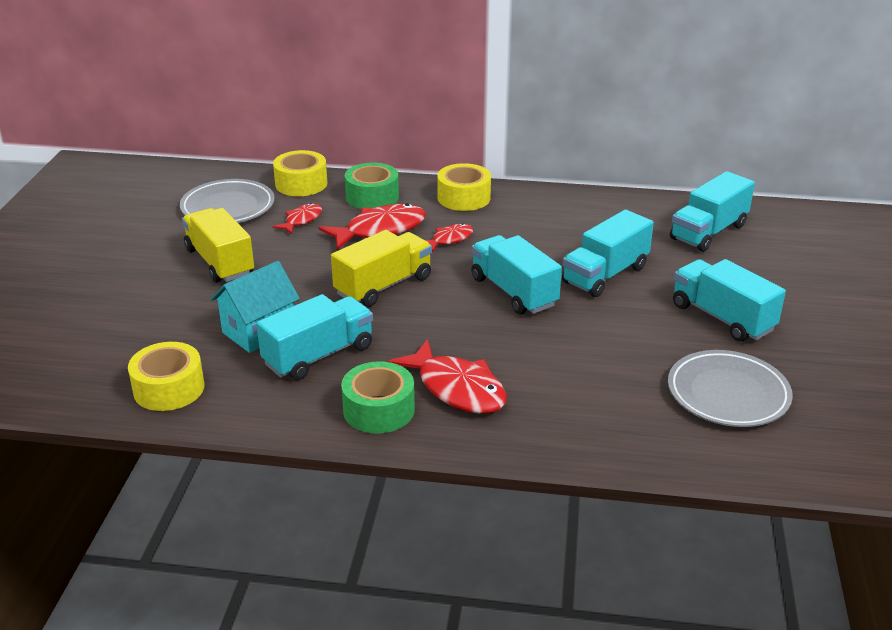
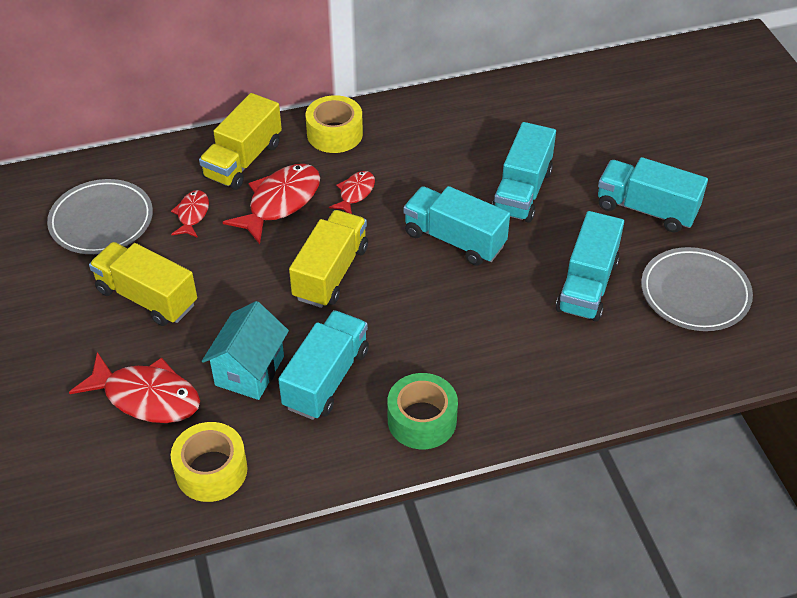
camera: 25 degrees left, 15 degrees up
yellow tape [273,150,328,196] -> none
green tape [345,163,399,209] -> yellow truck [199,93,282,190]
red fish [388,339,507,414] -> red fish moved to [69,352,200,423]
turquoise truck [670,171,755,252] -> turquoise truck moved to [556,211,624,322]

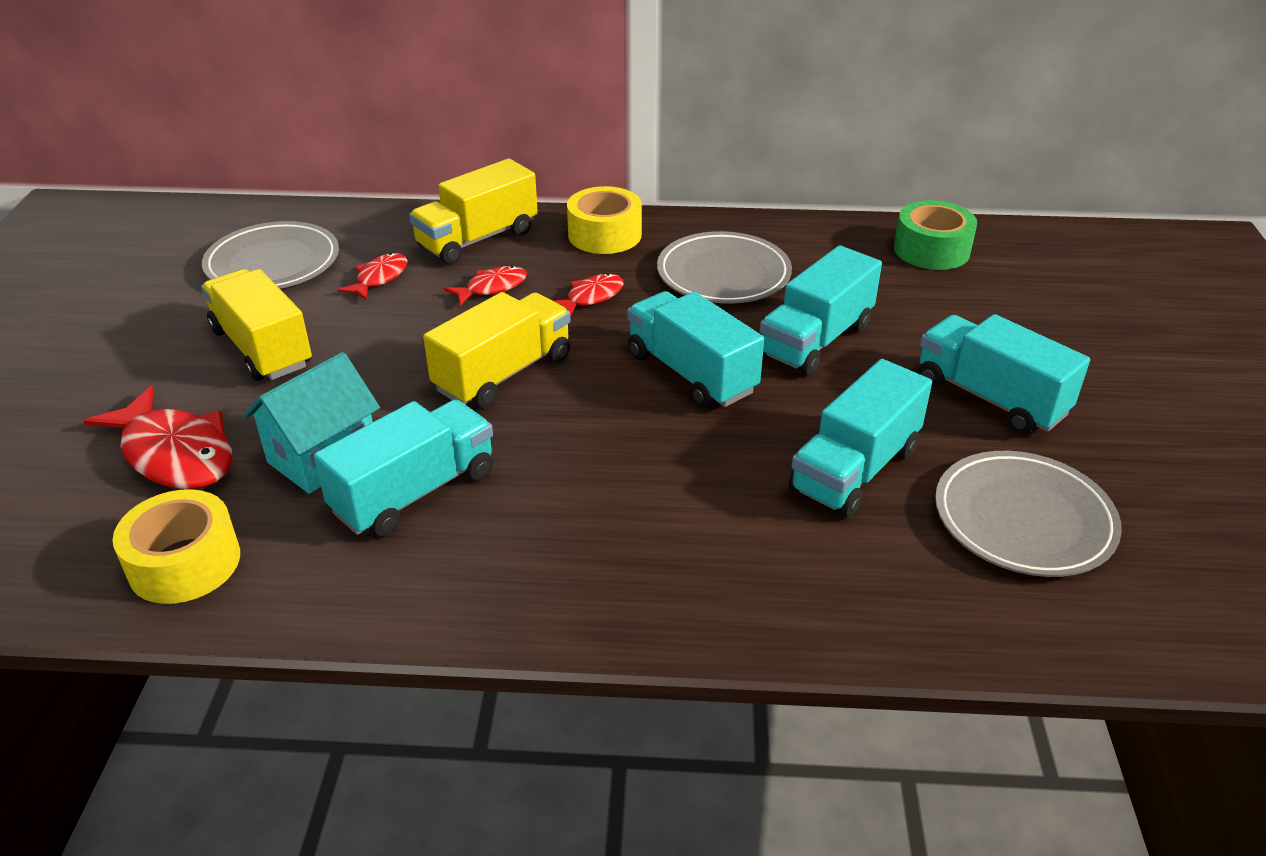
camera: 20 degrees right, 10 degrees down
red fish [223,164,320,244] -> red fish [444,266,527,306], size x0.55
green tape [387,373,458,449] -> green tape moved to [894,200,977,270]
none -> grey plate [657,231,792,303]

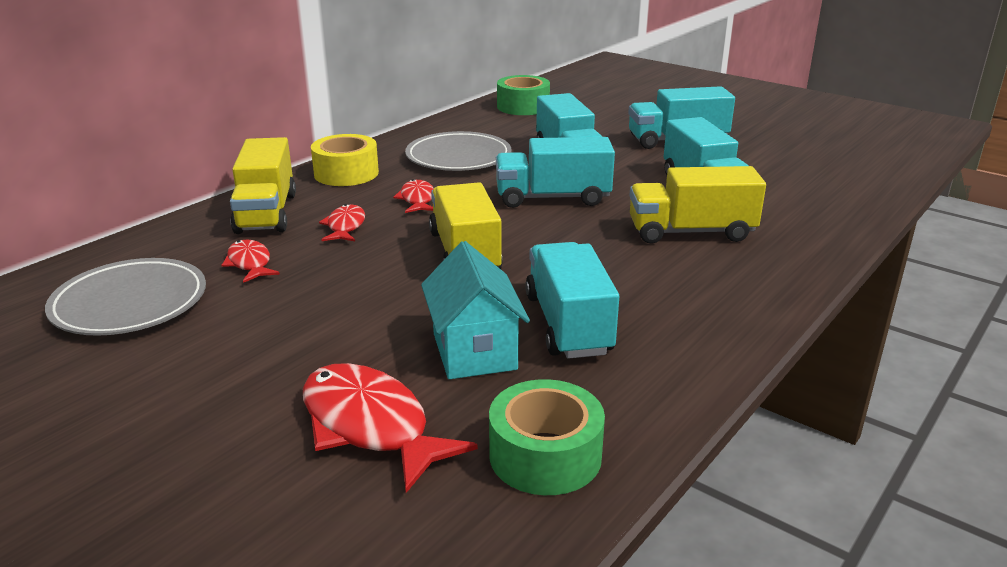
camera: 55 degrees left, 10 degrees down
red fish [83,386,232,489] -> red fish turned 120 degrees counterclockwise [303,363,478,493]
yellow tape [113,489,240,604] -> green tape [489,379,605,495]
yellow truck [201,269,312,381] -> yellow truck moved to [629,166,766,244]
grey plate [935,451,1122,577] -> none

